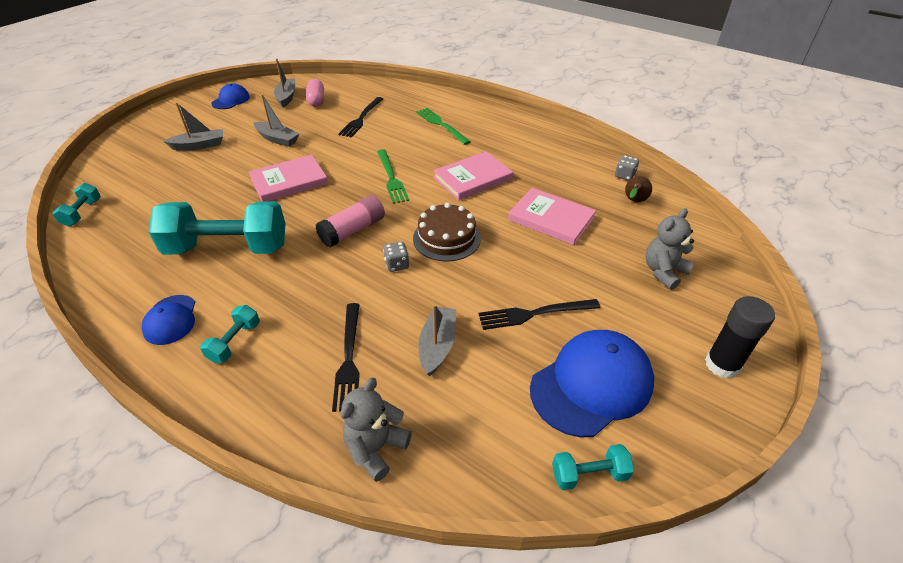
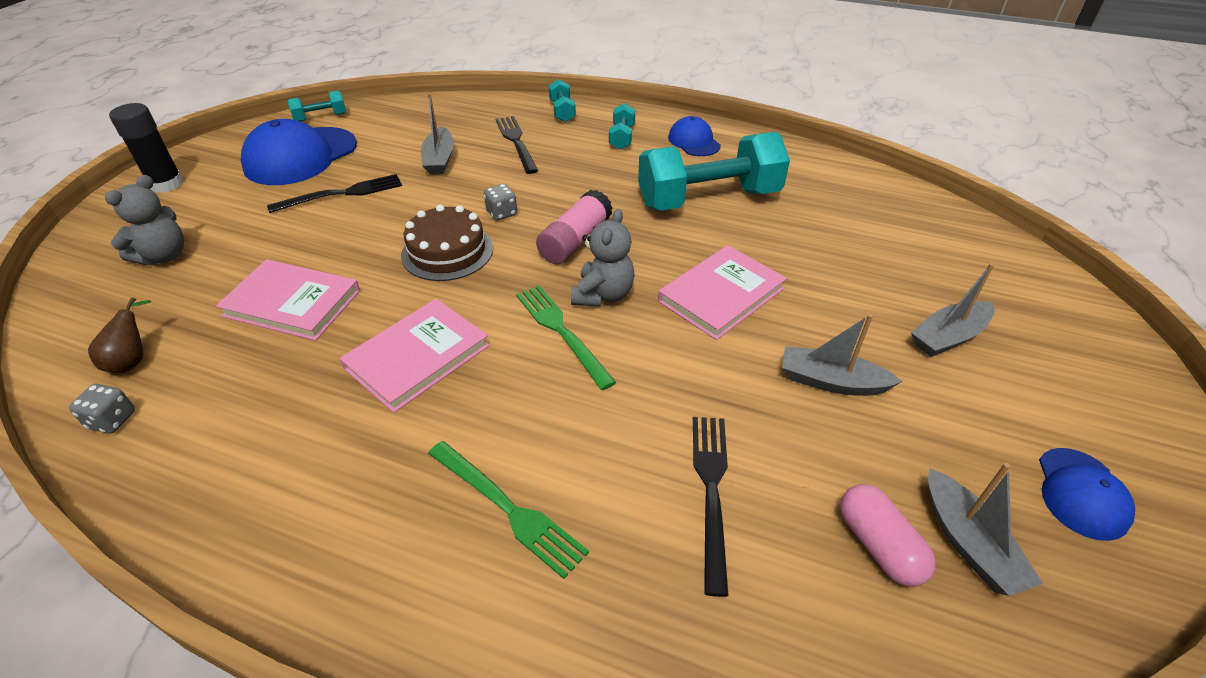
camera: 165 degrees right, 0 degrees up
turquoise dumbbell [52,183,101,226] -> turquoise dumbbell moved to [549,79,576,122]
grey teddy bear [340,378,412,482] -> grey teddy bear moved to [571,209,635,306]

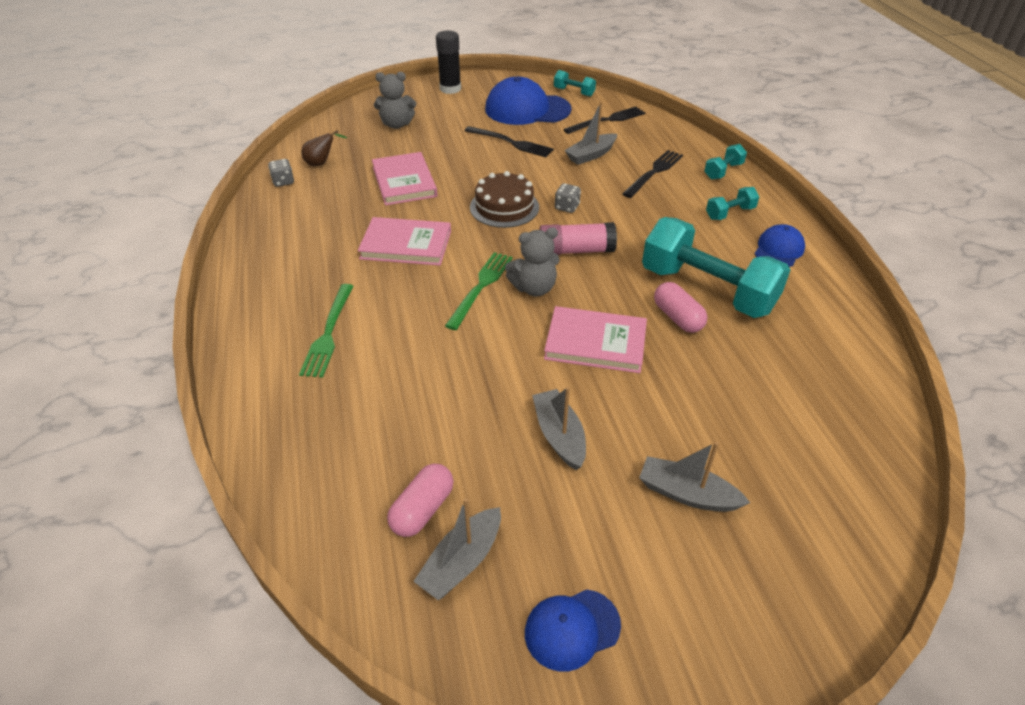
camera: 55 degrees right, 0 degrees up
black fork [693,417,729,597] -> black fork moved to [563,107,645,134]
none -> pink capsule [654,282,708,333]

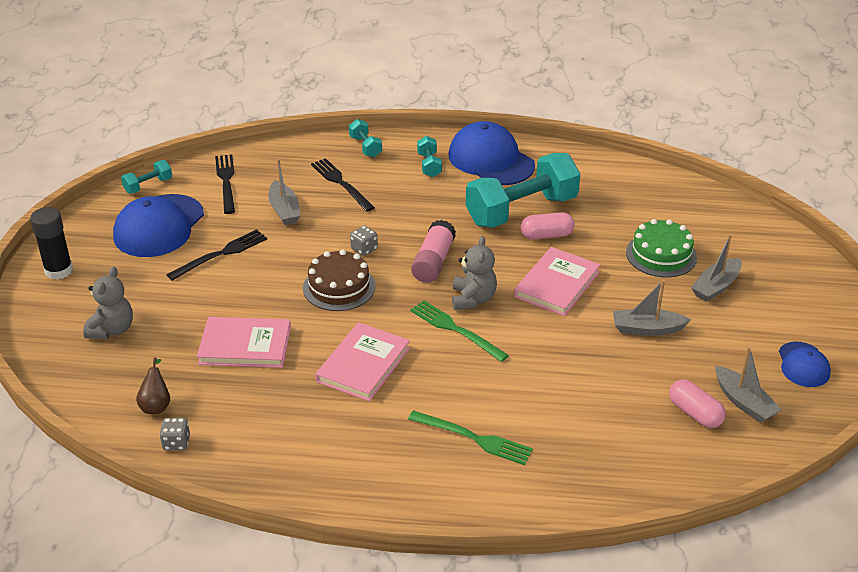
camera: 70 degrees left, 5 degrees down
blue cap [755,224,805,267] -> blue cap [448,121,535,185], size x1.84
none -> green cake [626,219,697,277]

